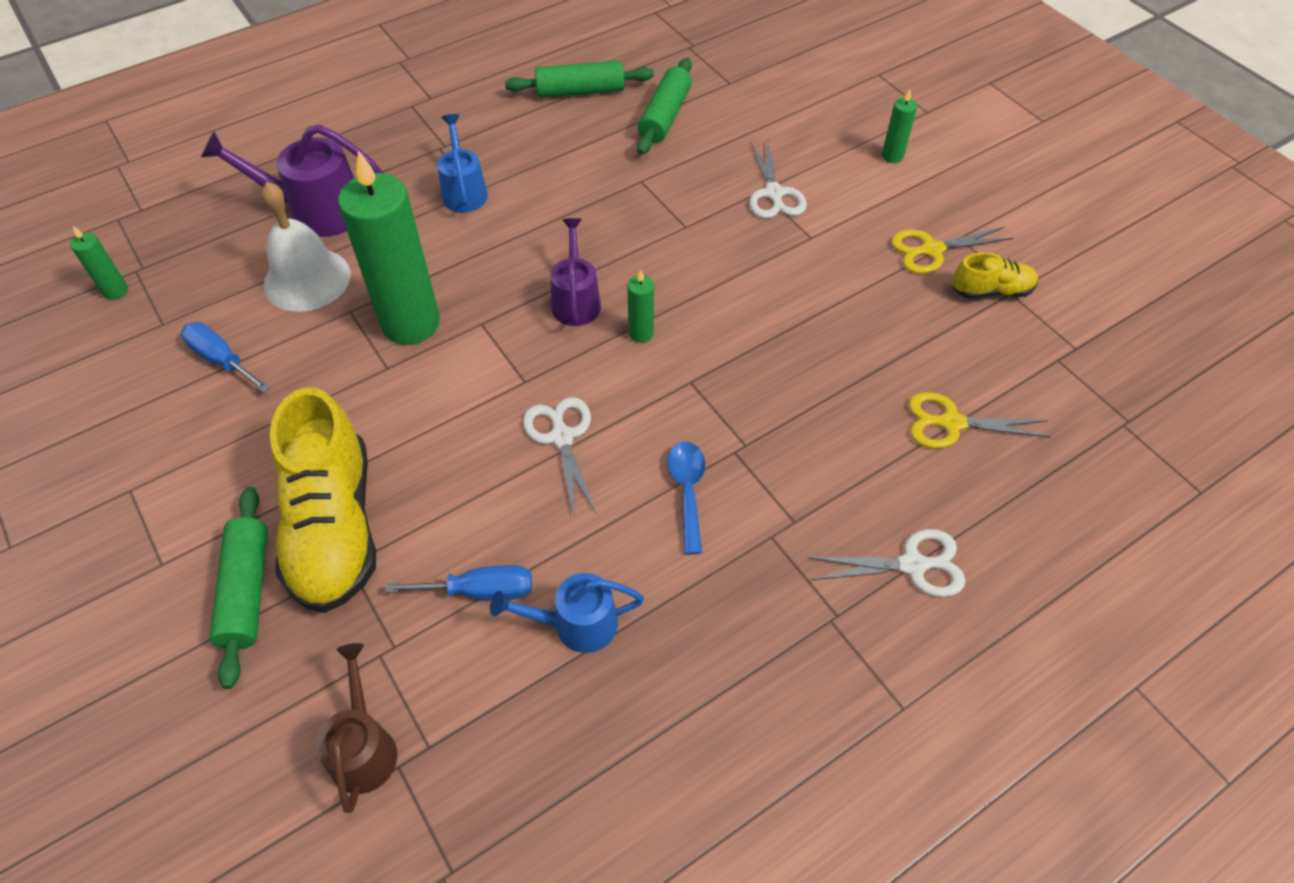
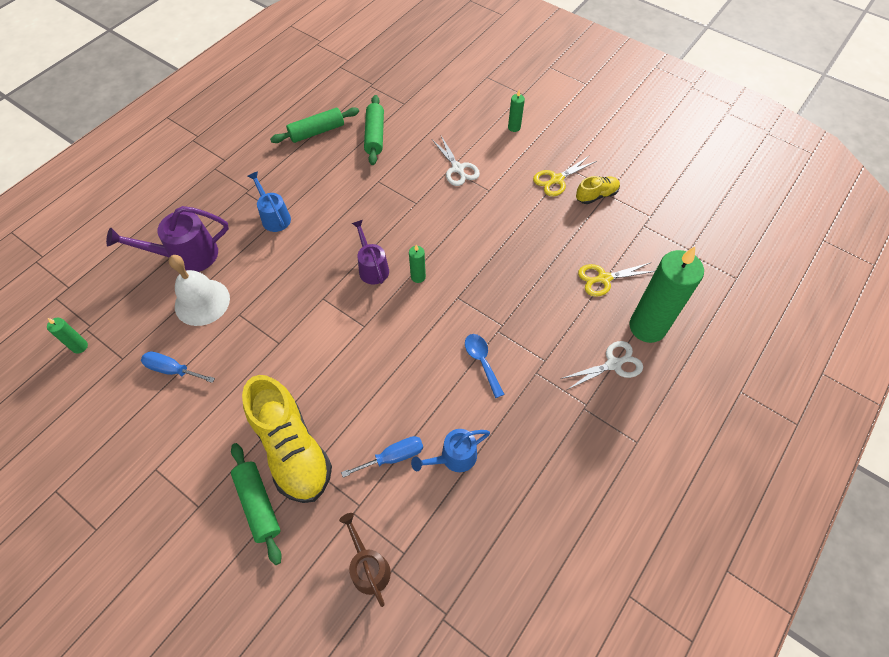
camera: 20 degrees left, 5 degrees up
green candle [338,150,440,345] -> green candle moved to [629,246,704,343]
white scissors [523,397,596,515] -> none

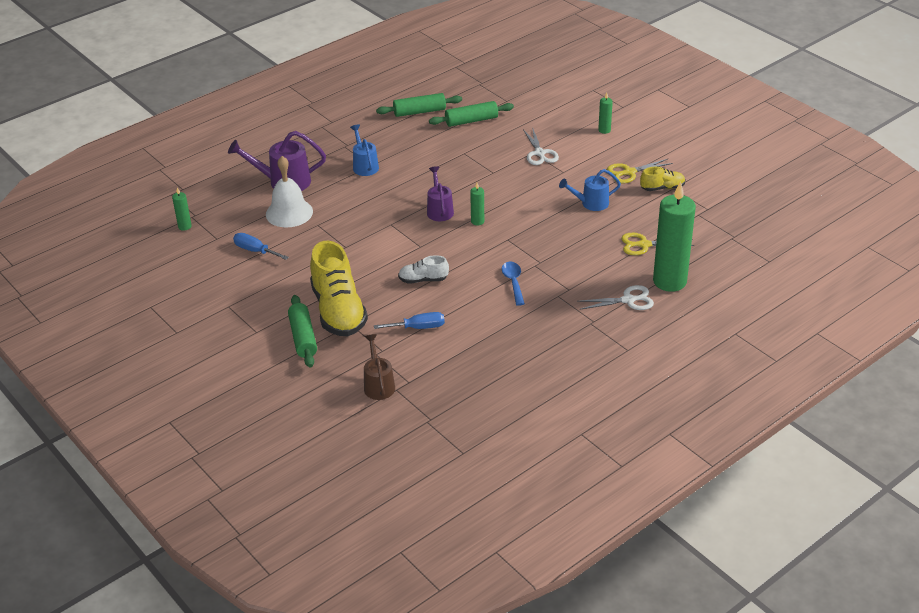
camera: 15 degrees right, 20 degrees down
green rolling pin [364,95,384,165] -> green rolling pin turned 60 degrees clockwise [429,101,514,127]
blue watering can [411,429,490,472] -> blue watering can moved to [559,169,621,211]
none -> white shoe [398,255,449,283]

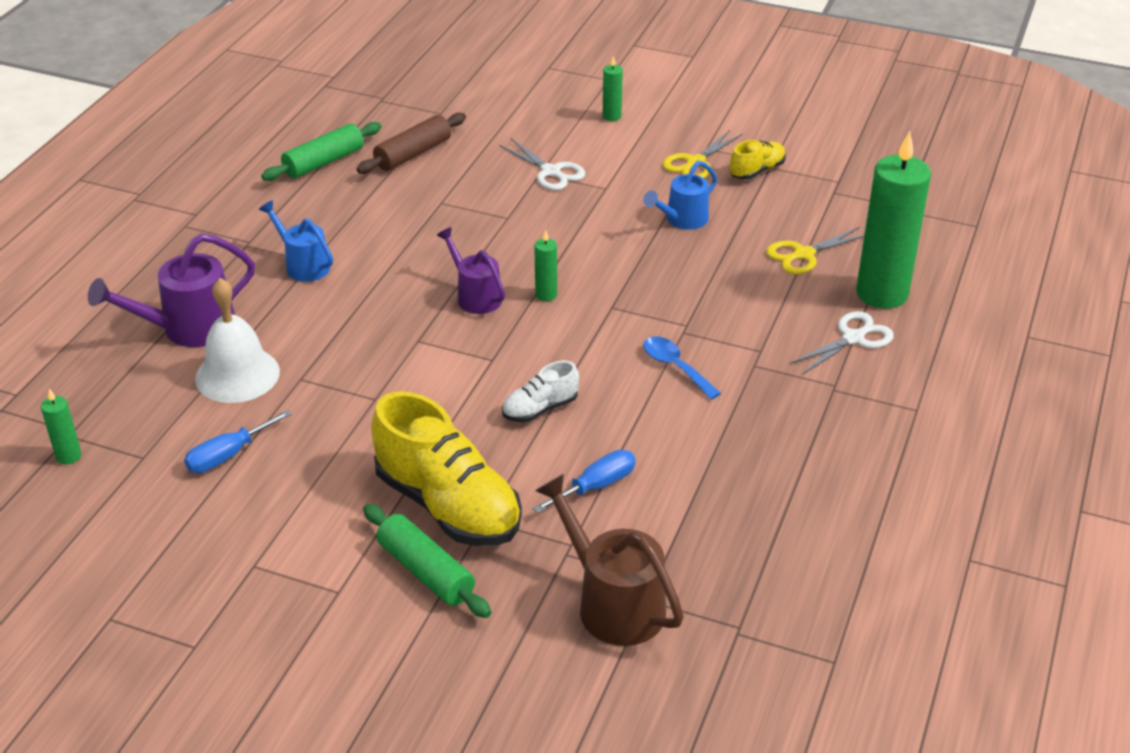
camera: 30 degrees left, 0 degrees up
blue screwdriver [233,233,289,260] -> blue screwdriver turned 45 degrees counterclockwise [184,410,292,473]
brown watering can [364,334,395,400] -> brown watering can [535,474,684,646], size x1.54
green rolling pin [429,101,514,127] -> brown rolling pin [357,113,466,174]

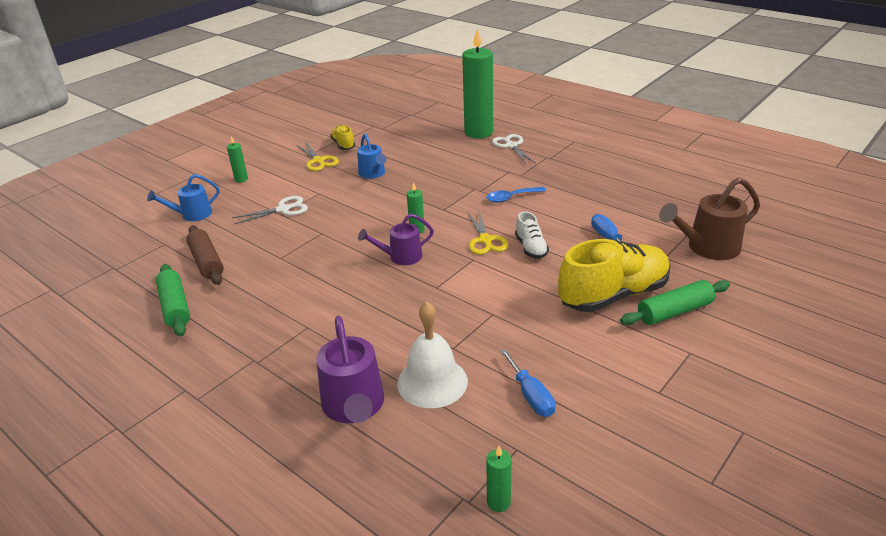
camera: 70 degrees left, 5 degrees down
blue watering can [259,200,333,282] -> blue watering can moved to [147,174,220,221]
yellow scissors [766,227,864,274] -> yellow scissors moved to [467,212,509,255]

